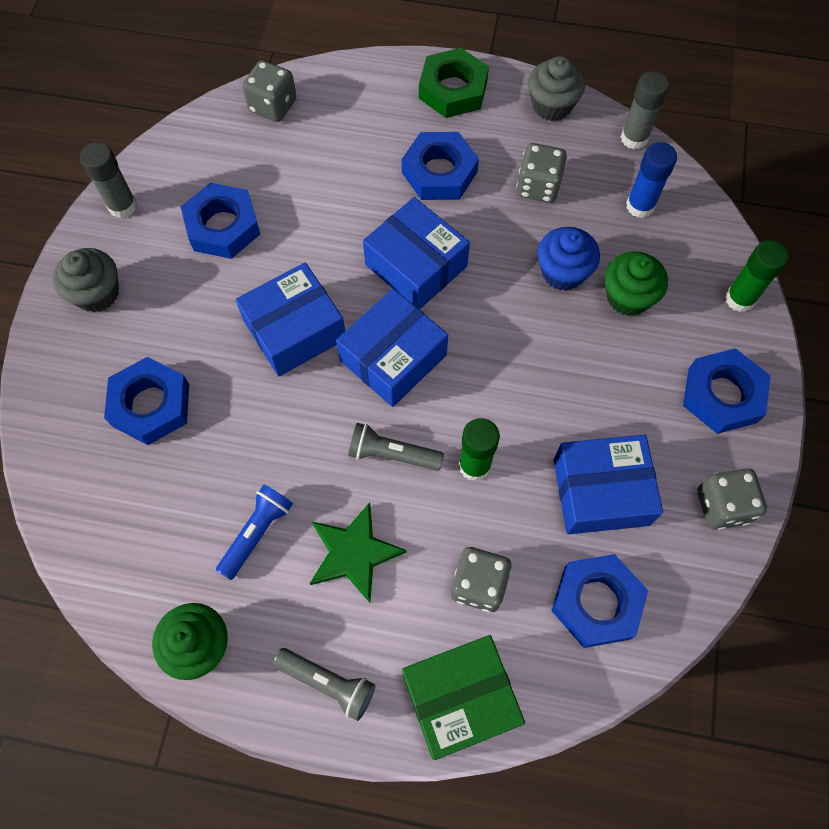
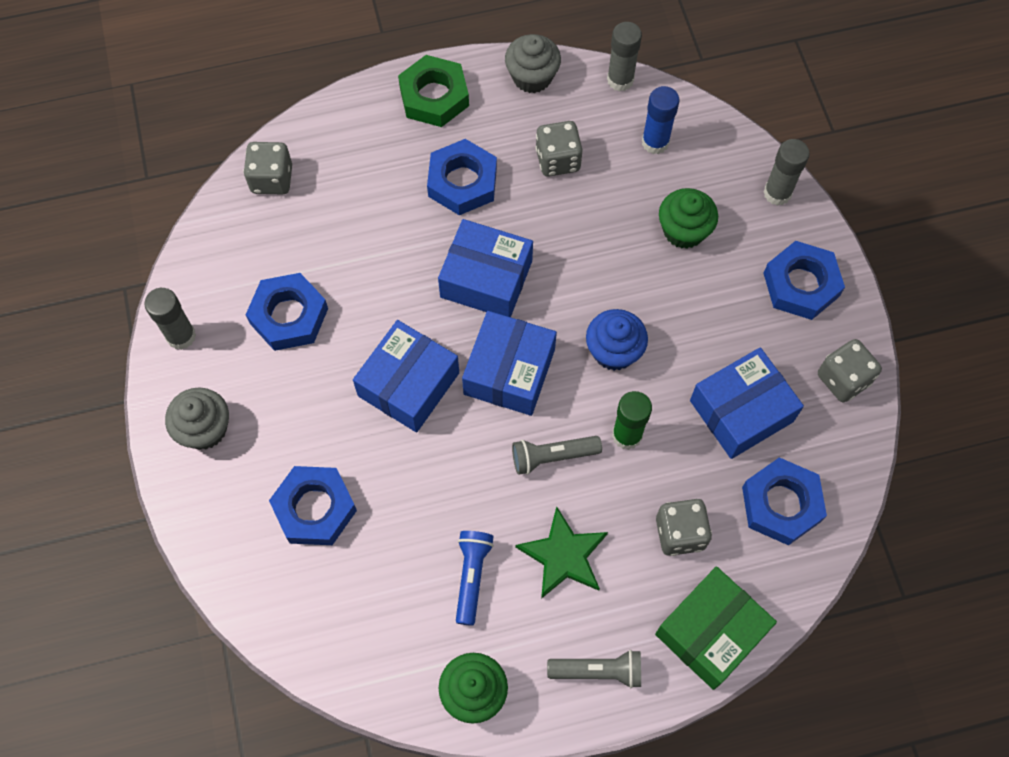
camera: 25 degrees left, 0 degrees up
blue cupcake [537,227,600,291] -> blue cupcake moved to [586,309,648,371]
green glue stick [725,240,789,312] -> grey glue stick [764,139,810,206]

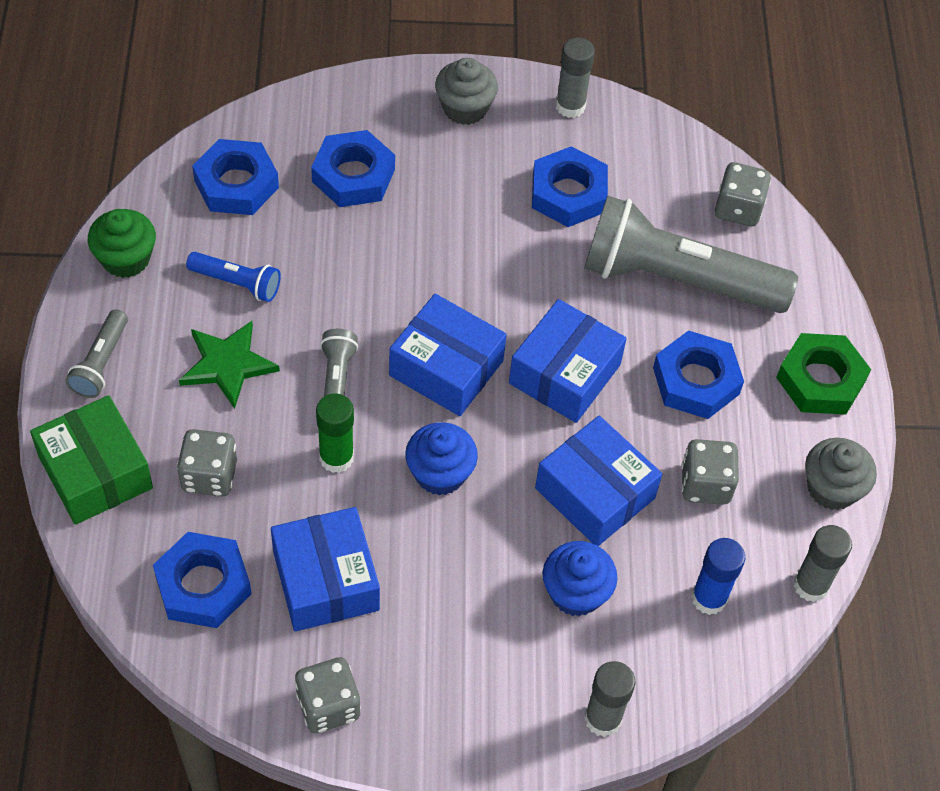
camera: 100 degrees right, 10 degrees down
blue box [353,320,459,432] -> blue box moved to [535,416,662,546]
green cupcake [659,188,718,249] -> blue cupcake [543,541,617,616]
blue nut [763,241,845,320] -> blue nut moved to [192,139,279,215]
none -> grey flashlight [584,196,798,313]

